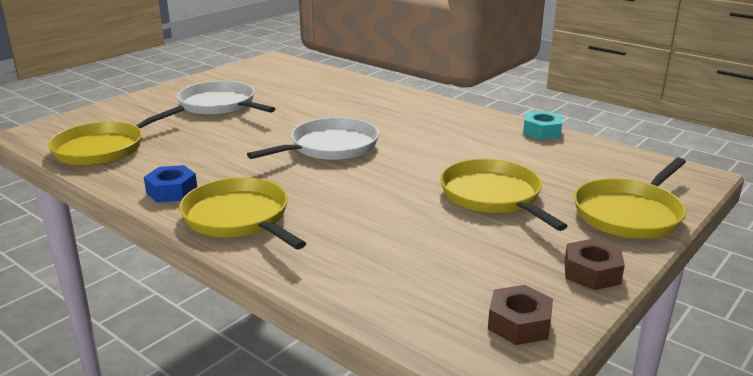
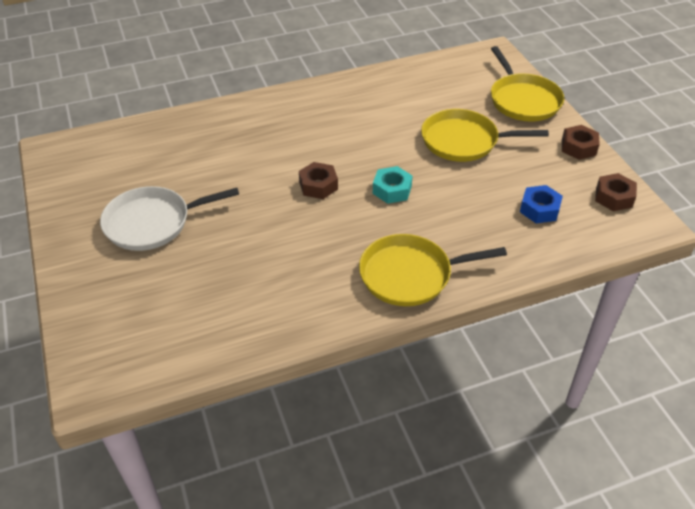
camera: 60 degrees left, 20 degrees up
yellow pan [48,105,185,166] -> none
blue nut [144,165,197,203] -> blue nut moved to [520,185,563,223]
white pan [247,117,379,160] -> brown nut [299,162,338,199]
turquoise nut [523,111,563,140] -> turquoise nut moved to [373,166,413,204]

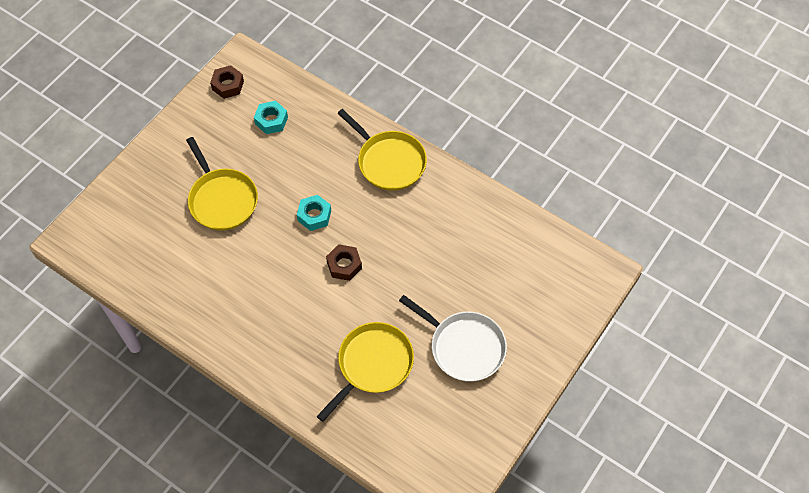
camera: 125 degrees left, 15 degrees up
yellow pan [491,46,564,121] -> yellow pan moved to [317,322,414,422]
blue nut [520,185,563,223] -> turquoise nut [254,101,288,134]
brown nut [562,125,600,160] -> none

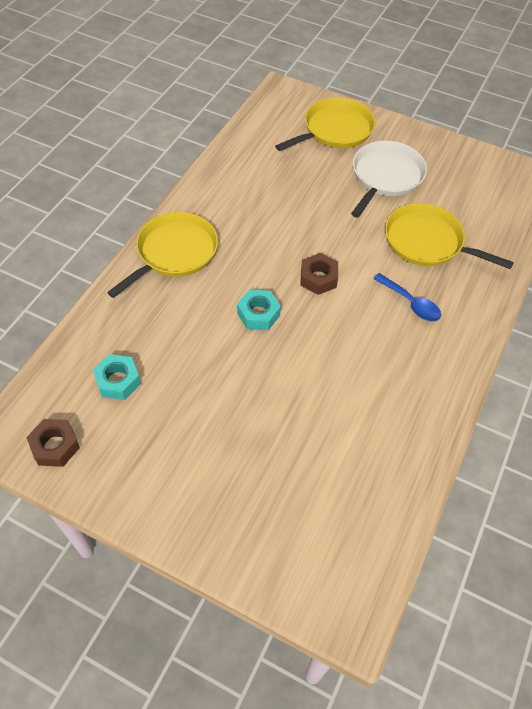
camera: 100 degrees left, 5 degrees down
yellow pan [186,137,258,231] -> yellow pan moved to [275,97,375,151]
none -> blue spoon [373,273,441,322]

